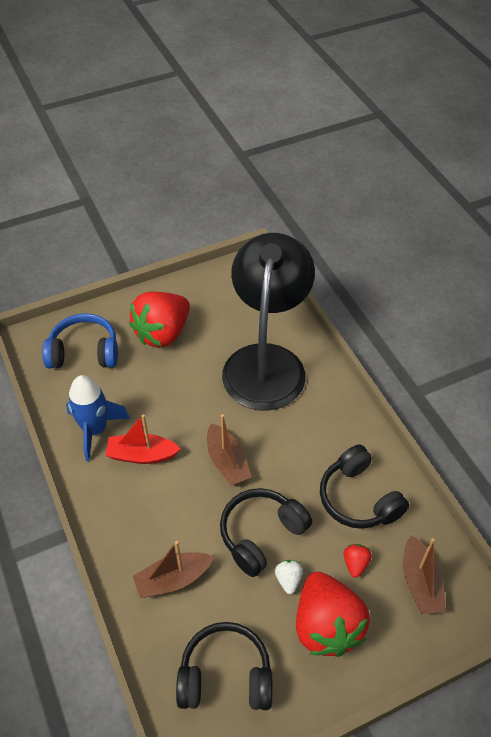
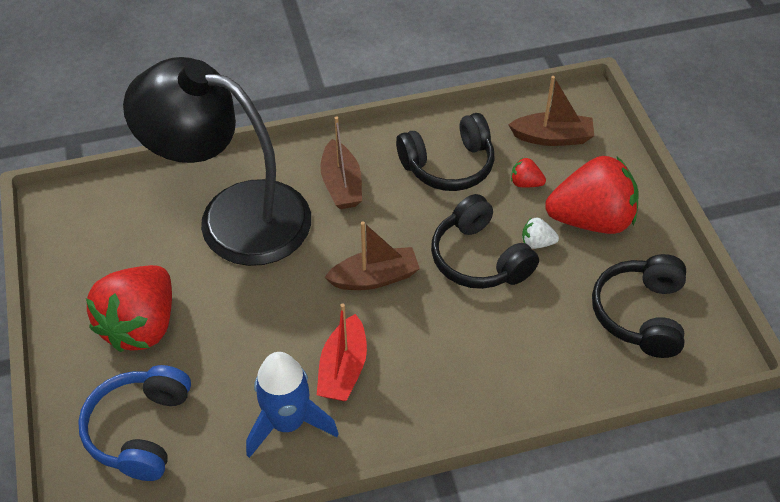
camera: 80 degrees left, 0 degrees up
red strawberry [129,292,190,348] -> red strawberry turned 60 degrees clockwise [86,265,172,352]
brown boat [133,541,214,598] -> brown boat moved to [320,116,362,209]

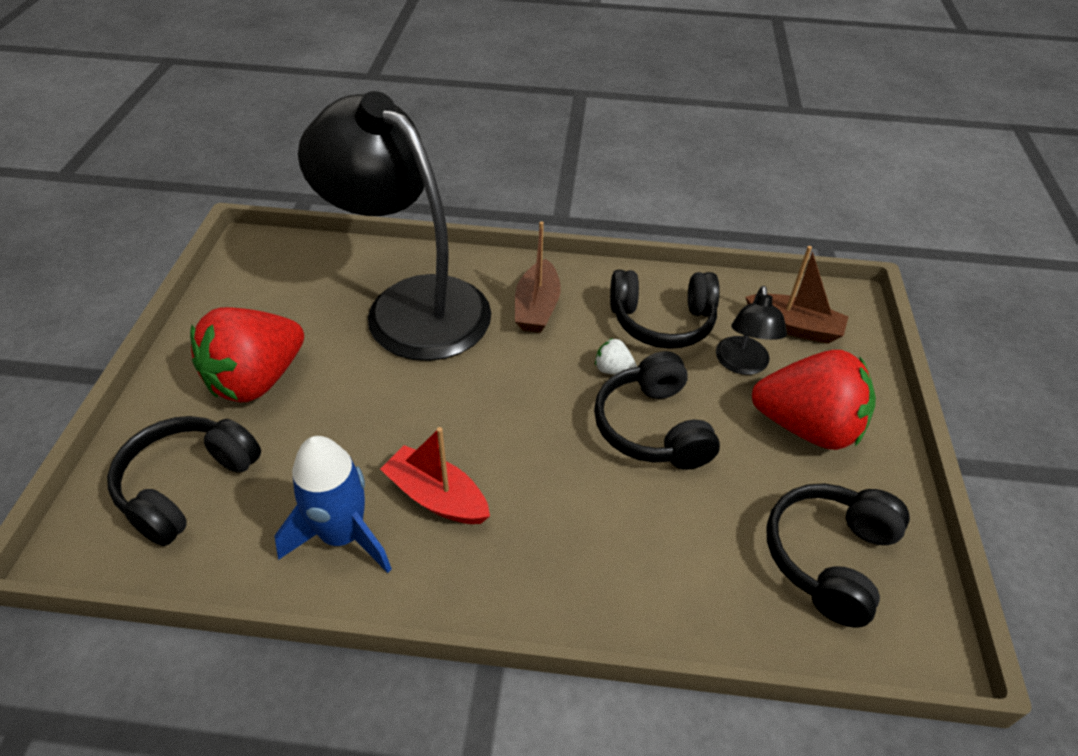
camera: 20 degrees right, 5 degrees down
blue headphones [78,365,191,481] -> black headphones [107,416,261,546]
red boat [317,304,367,401] -> red boat turned 90 degrees clockwise [380,427,490,524]
brown boat [324,221,420,290] -> none
red strawberry [511,158,546,187] -> black lamp [716,286,787,375]
white strawberry [522,218,559,249] -> white strawberry moved to [595,338,637,375]

